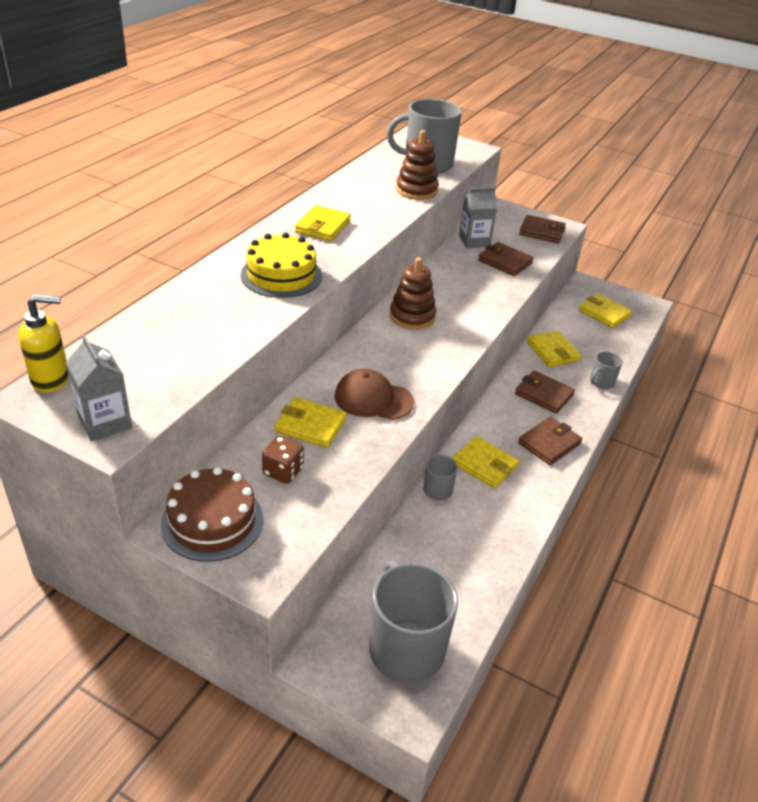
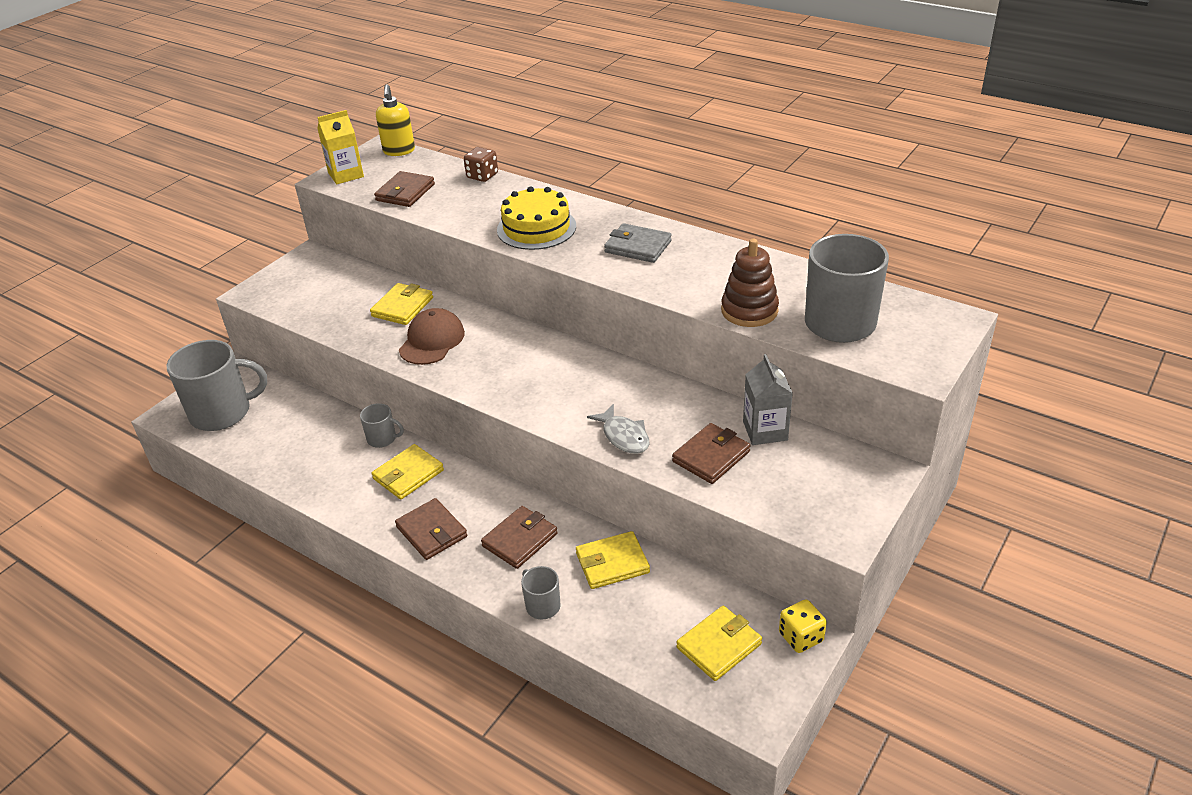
camera: 100 degrees right, 0 degrees up
grey carton [66,335,132,441] -> yellow carton [317,110,364,184]
brown cake [161,467,263,562] -> none
brown dice [262,436,304,484] -> brown dice moved to [464,147,498,182]
yellow wallet [295,205,351,241] -> grey wallet [604,223,672,263]
brown stacking toy [390,257,436,330] -> none
brown wallet [519,215,566,243] -> brown wallet moved to [374,171,435,207]
none -> grey fish [587,404,650,454]
none -> yellow dice [779,599,827,653]

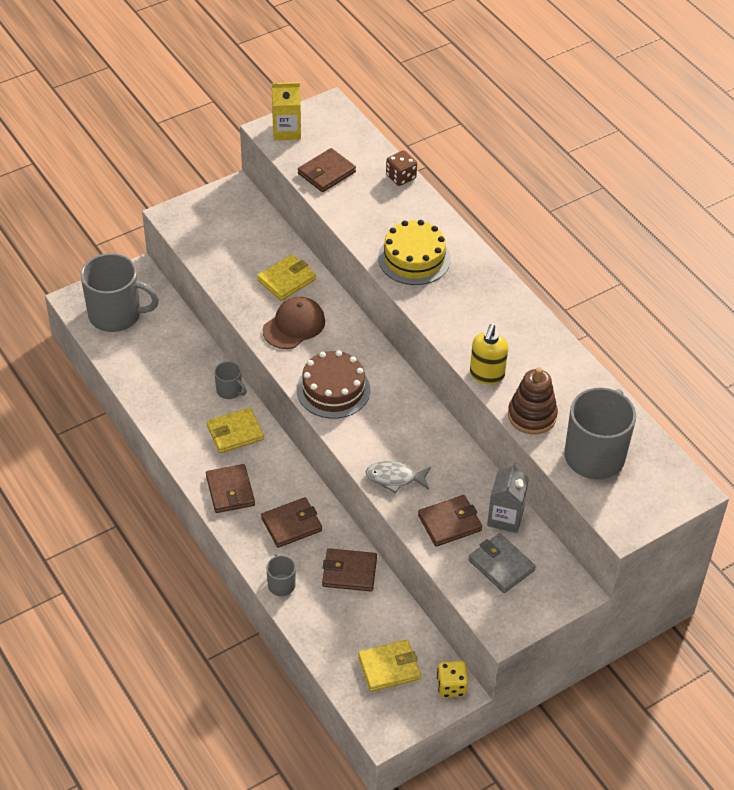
camera: 20 degrees right, 10 degrees up
yellow soap dispenser [376,84,415,156] -> yellow soap dispenser moved to [470,324,508,385]
yellow wallet [576,531,650,589] -> brown wallet [322,548,377,591]
grey fish [587,404,650,454] -> grey fish turned 105 degrees clockwise [366,461,431,494]
grey wallet [604,223,672,263] -> grey wallet moved to [468,533,536,593]
none -> brown cake [297,350,370,419]

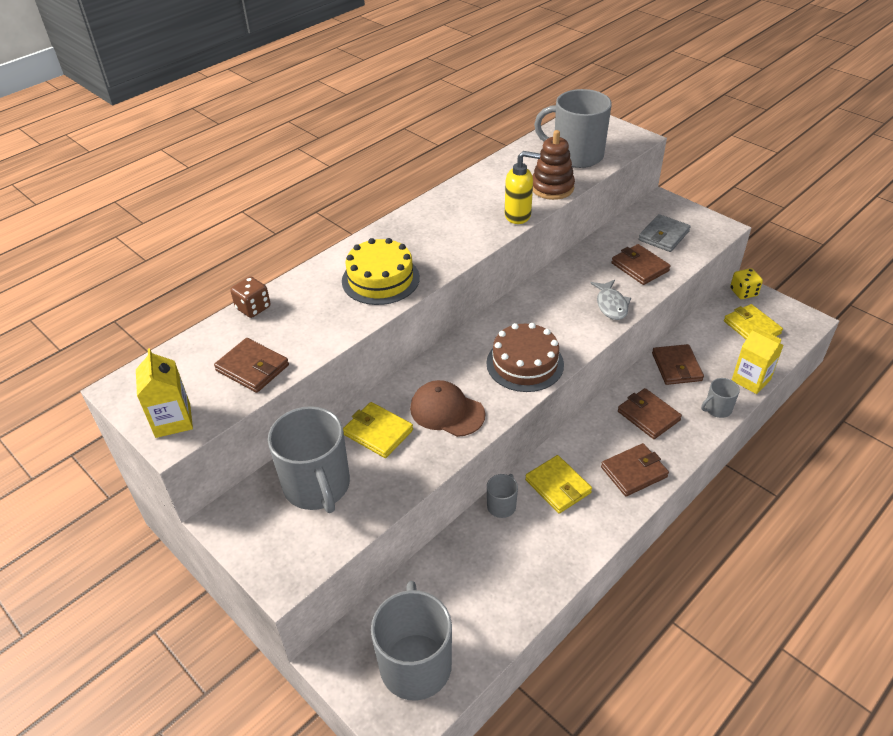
camera: 100 degrees left, 5 degrees down
grey carton [487,463,529,533] -> none
none -> grey mug [268,406,350,513]
none -> yellow carton [732,326,784,394]

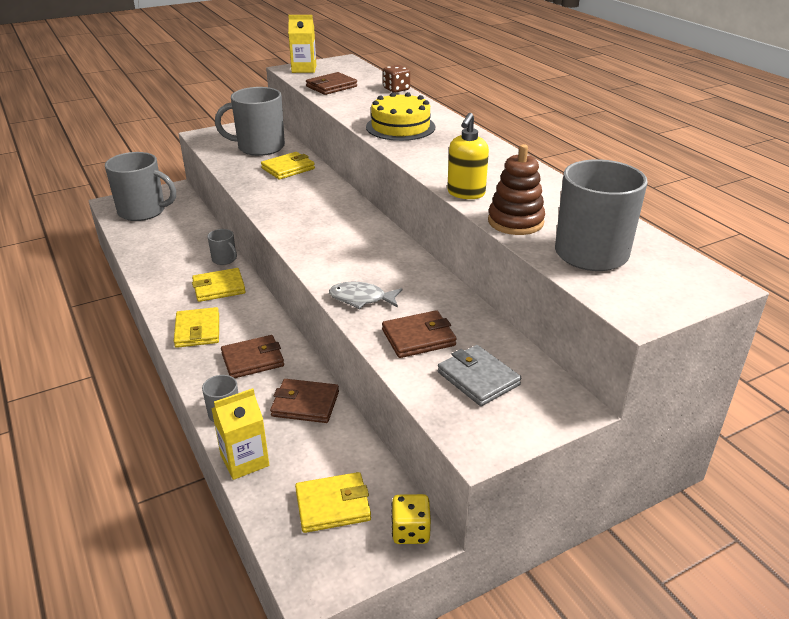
camera: 105 degrees right, 10 degrees down
brown cap [410,380,485,437] -> none
brown cake [486,323,564,392] -> none
brown wallet [601,443,669,496] -> yellow wallet [174,307,219,348]

